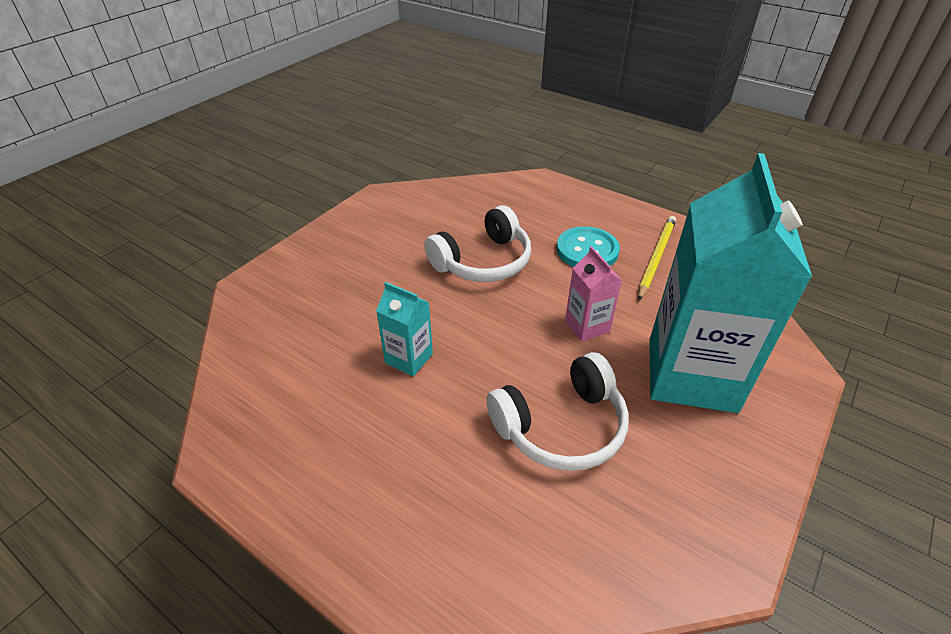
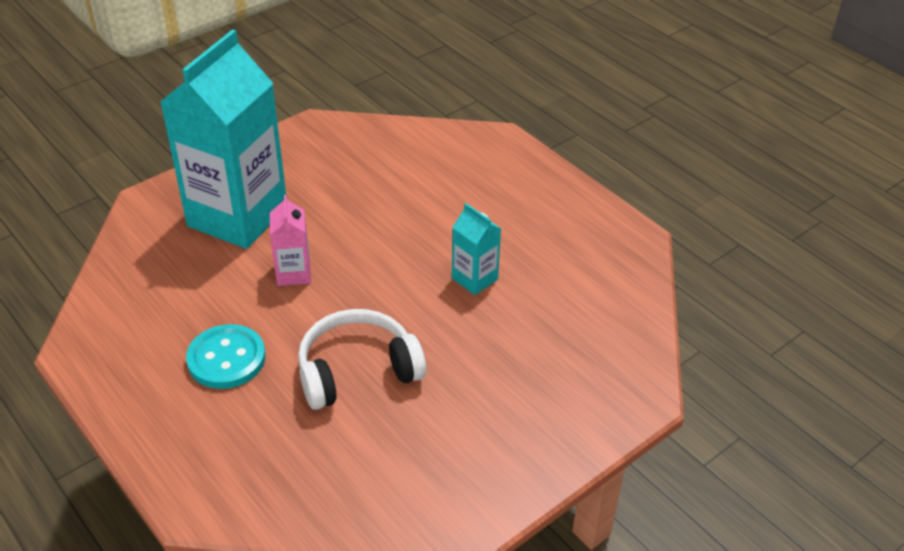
camera: 165 degrees left, 0 degrees up
white headphones [487,352,629,471] -> none
yellow pencil [638,216,676,300] -> none

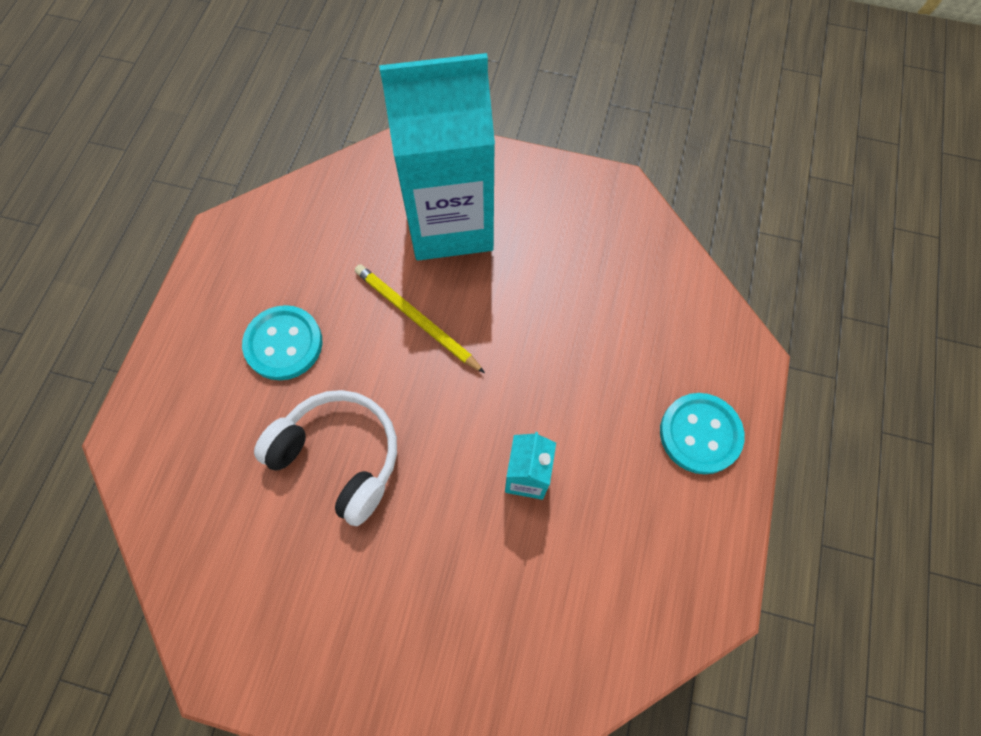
camera: 55 degrees right, 25 degrees up
pink carton [270,195,311,286] -> yellow pencil [355,264,485,373]
none -> turquoise button [660,393,745,474]

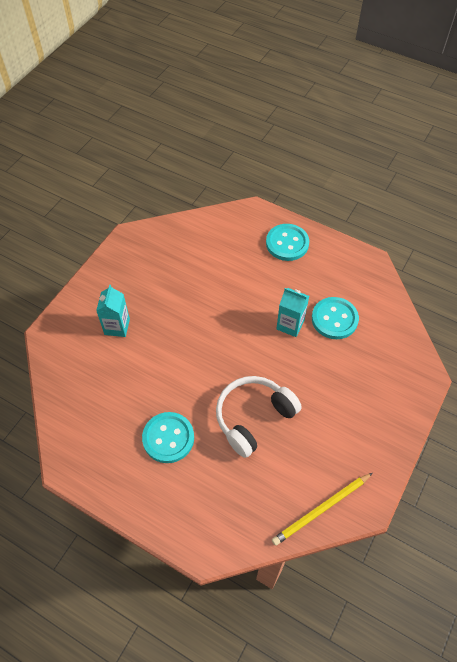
camera: 75 degrees left, 10 degrees down
yellow pencil [355,264,485,373] -> yellow pencil moved to [272,473,372,546]
turquoise carton [379,53,495,261] -> turquoise carton [96,285,130,337], size x0.43
none -> turquoise button [312,297,359,339]

